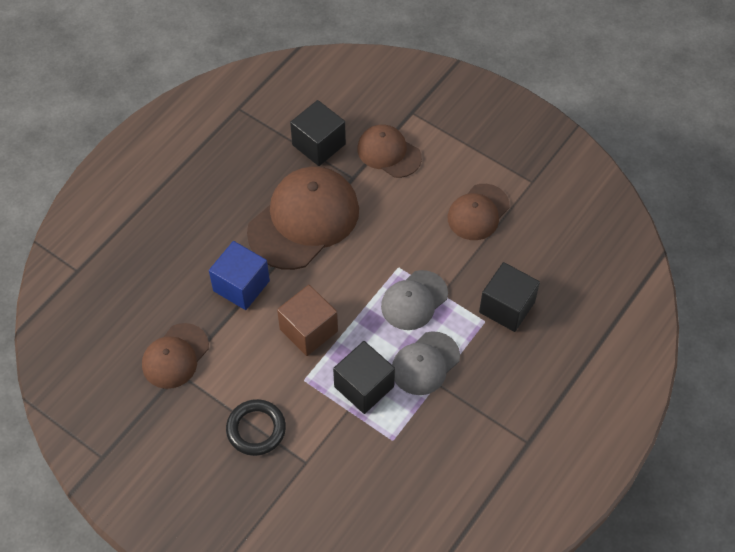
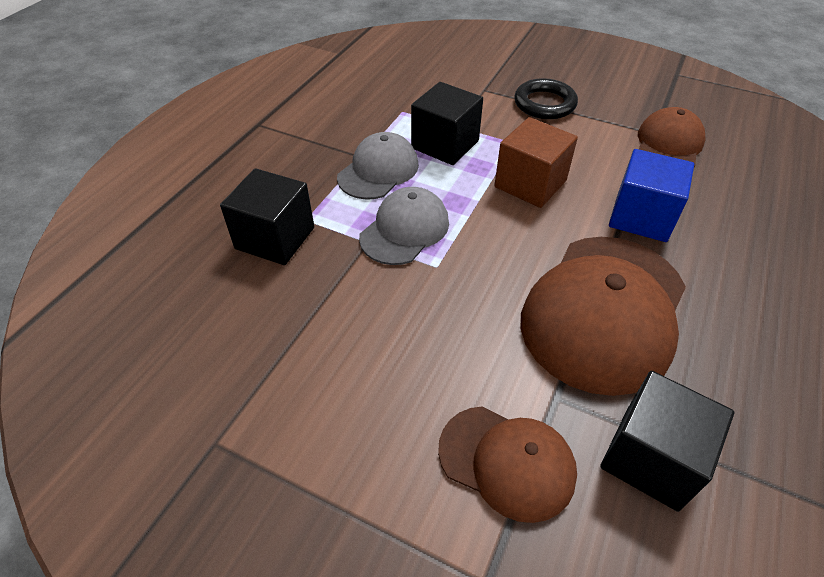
camera: 170 degrees right, 10 degrees down
brown cap [448,184,509,240] -> none

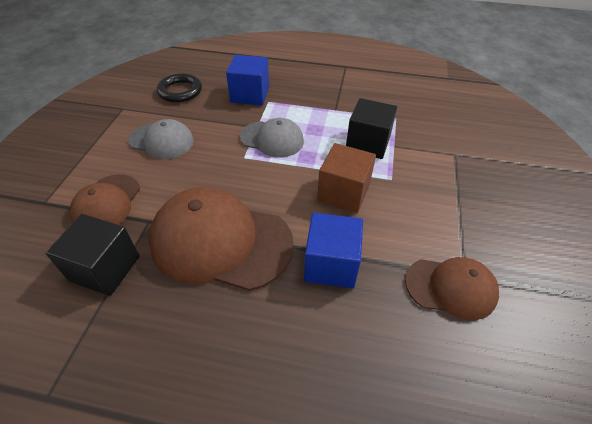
camera: 75 degrees right, 0 degrees up
black cube [220,168,314,265] -> blue cube [226,55,269,105]
grey cap [337,132,419,200] -> grey cap moved to [128,119,194,159]
black ring [514,78,578,119] -> black ring moved to [157,73,202,103]

